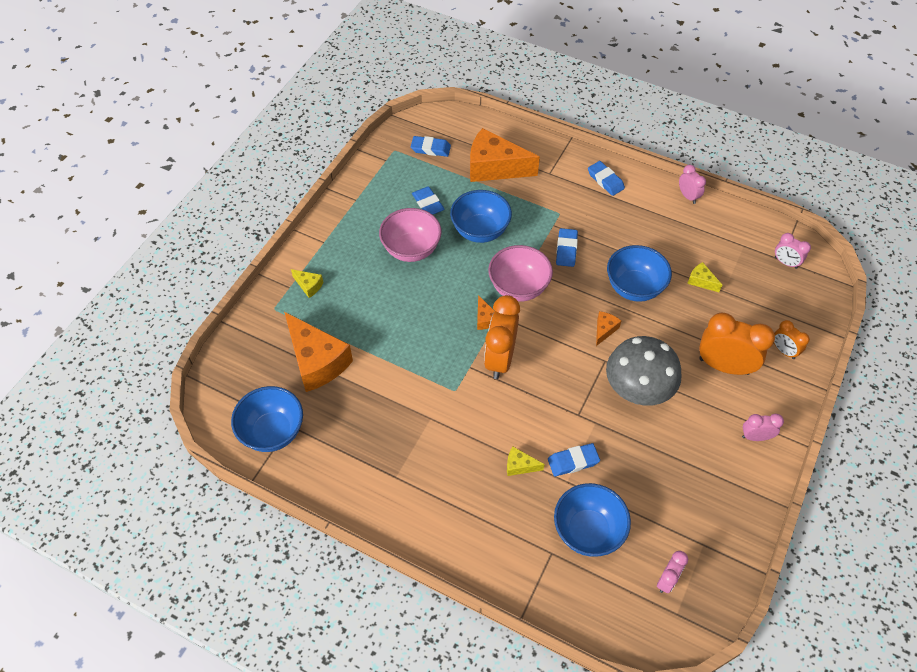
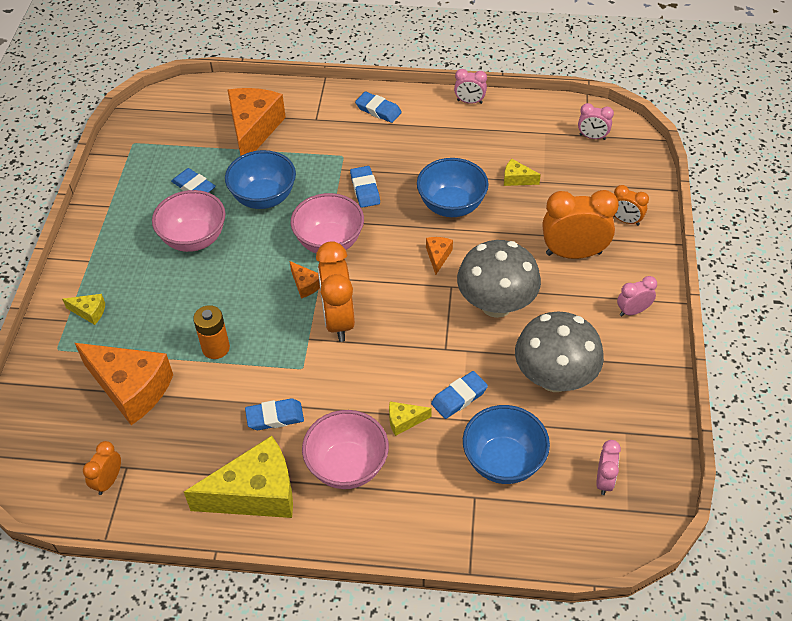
camera: 20 degrees left, 5 degrees down
blue bowl [231,386,303,452] -> orange clock [83,441,121,495]
blue eraser [411,136,451,157] -> blue eraser moved to [245,398,304,430]
orange cheese [470,128,540,182] -> orange cheese turned 105 degrees clockwise [228,88,286,156]
pink clock [679,165,706,204] -> pink clock turned 150 degrees clockwise [454,69,487,104]
none -> yellow cheese [184,436,293,518]
none -> orange battery [193,305,230,359]
none -> pink bowl [302,410,389,489]
none -> grey mushroom [515,312,604,392]

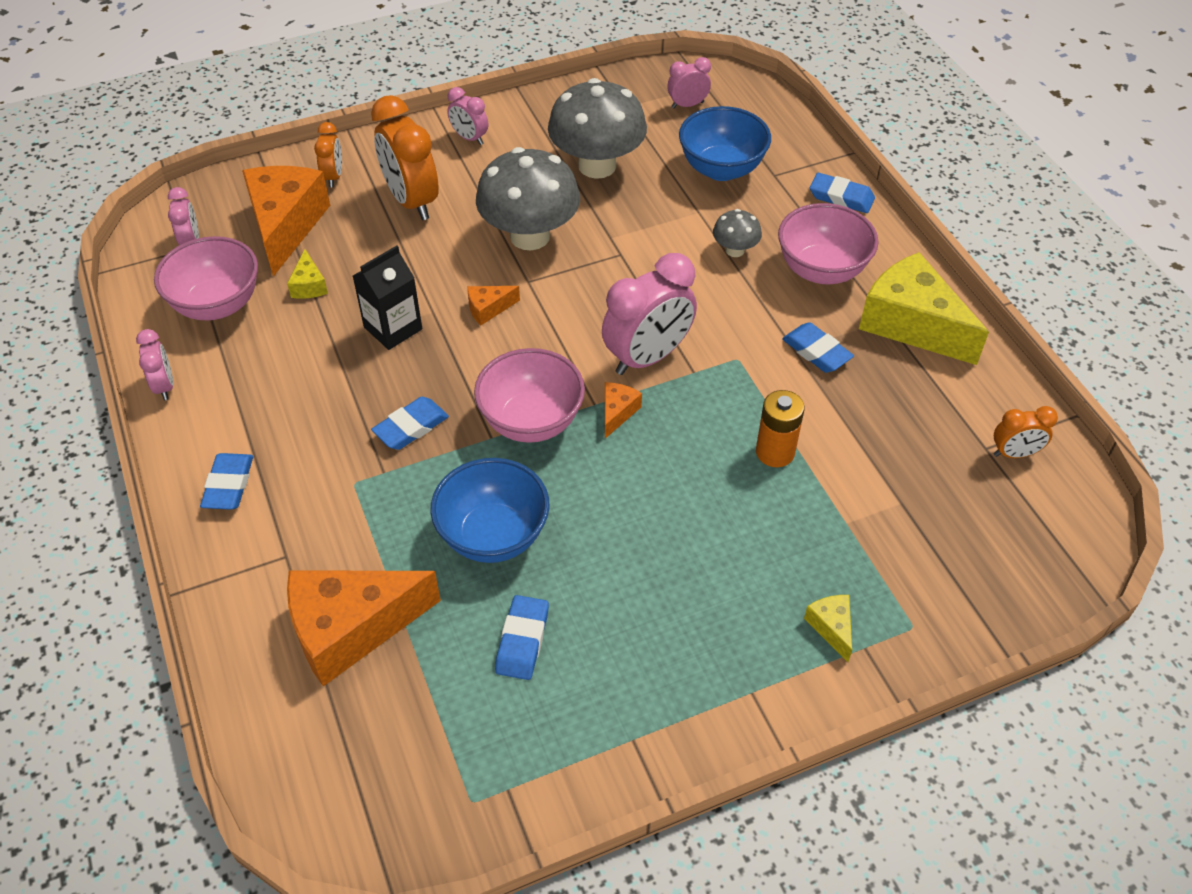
camera: 120 degrees left, 0 degrees up
orange cheese [75,343,173,425] -> orange cheese moved to [242,166,330,277]
pink bowl [152,190,226,252] -> pink bowl moved to [154,236,258,321]
orange clock [316,241,355,342] -> pink clock [602,253,697,375]
yellow cheese [389,402,432,436] -> grey mushroom [713,209,762,257]
blue bowl [417,158,489,217] -> black carton [353,245,422,350]
blue eraser [431,371,488,419] -> blue eraser moved to [810,173,875,213]

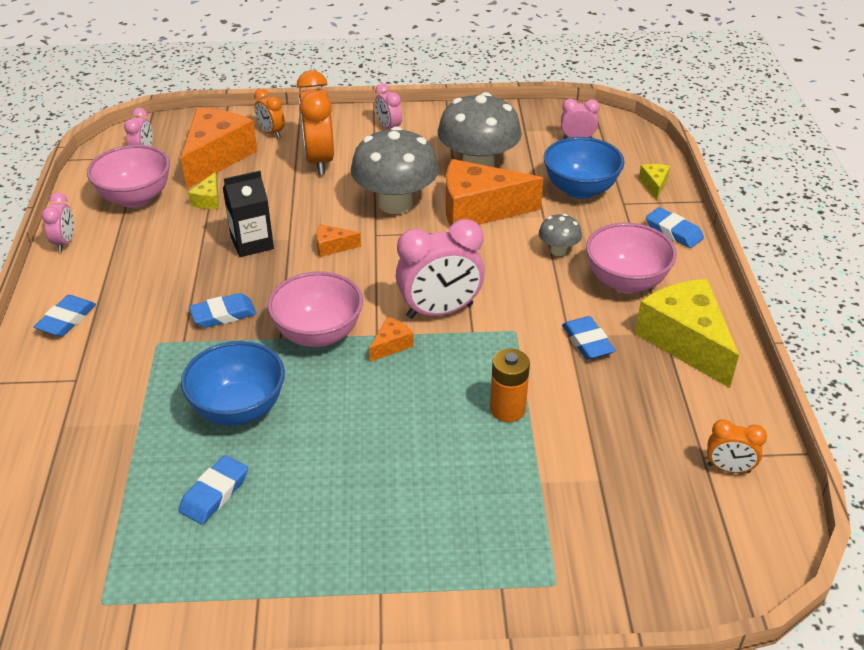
camera: 20 degrees right, 10 degrees down
orange cheese [287,570,441,686] -> orange cheese moved to [446,159,543,226]
orange clock [314,122,342,187] -> orange clock turned 120 degrees clockwise [254,89,285,138]
yellow cheese [804,595,852,662] -> yellow cheese moved to [639,164,670,200]

